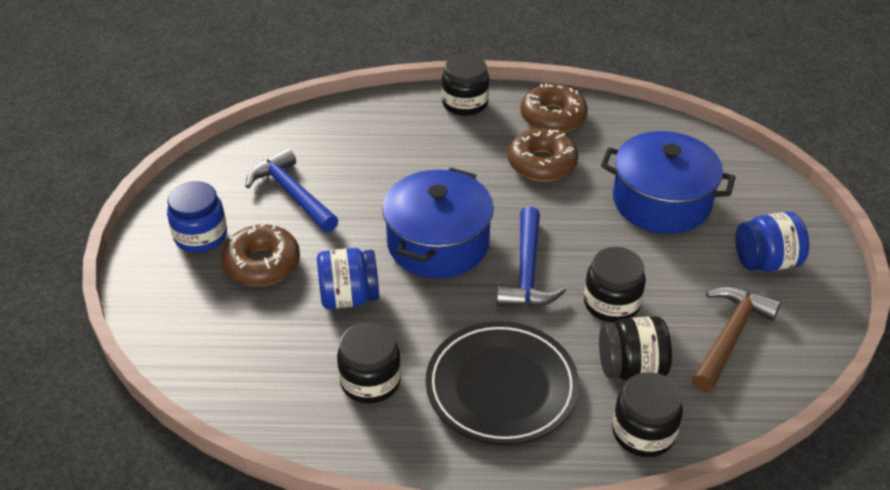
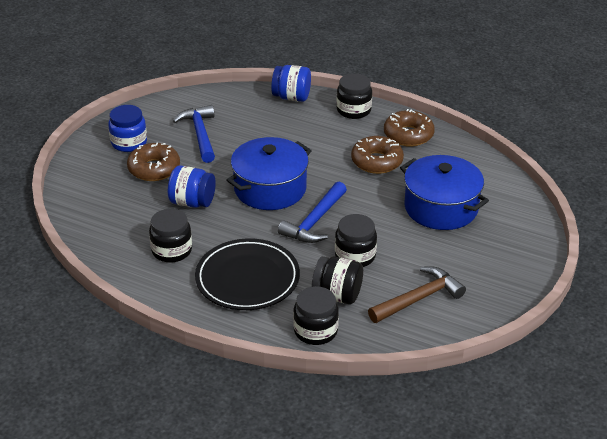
camera: 25 degrees right, 5 degrees down
blue jar [735,212,809,272] -> blue jar moved to [271,65,311,102]

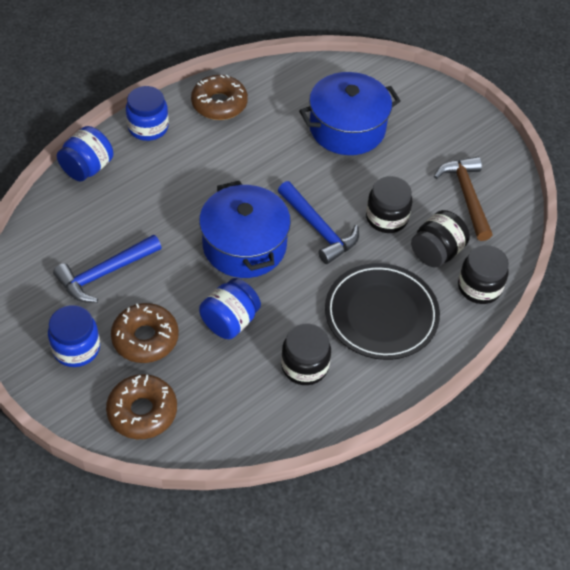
camera: 70 degrees left, 15 degrees up
blue hammer [173,105,215,163] -> blue hammer turned 45 degrees counterclockwise [53,234,162,303]
black jar [336,73,372,119] -> blue jar [126,86,169,141]
brown donut [351,136,404,174] -> brown donut moved to [106,374,177,439]

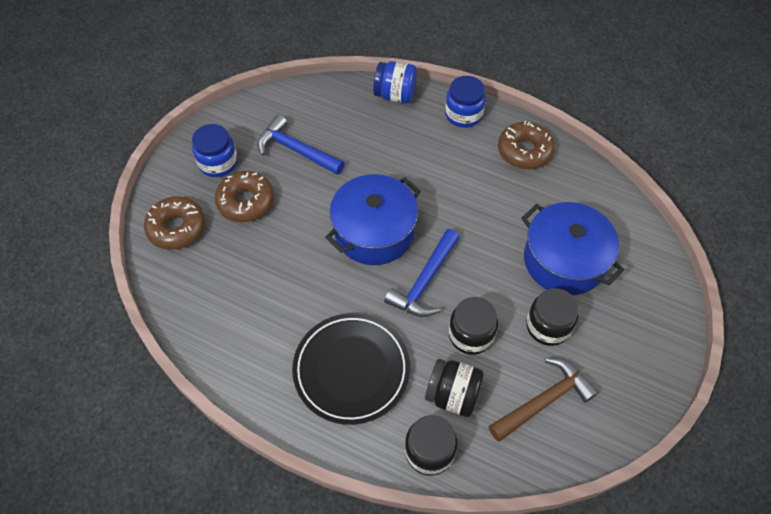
camera: 70 degrees right, 5 degrees up
blue jar [199,278,261,339] -> none
black jar [281,323,331,385] -> black jar moved to [526,288,579,346]

